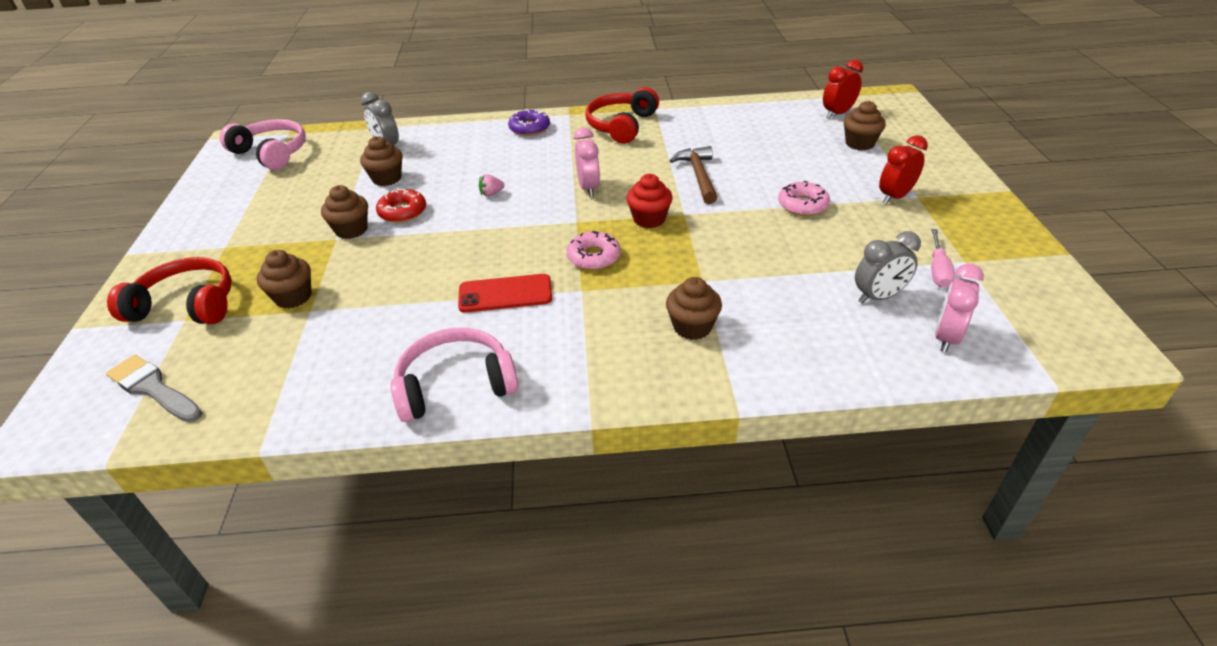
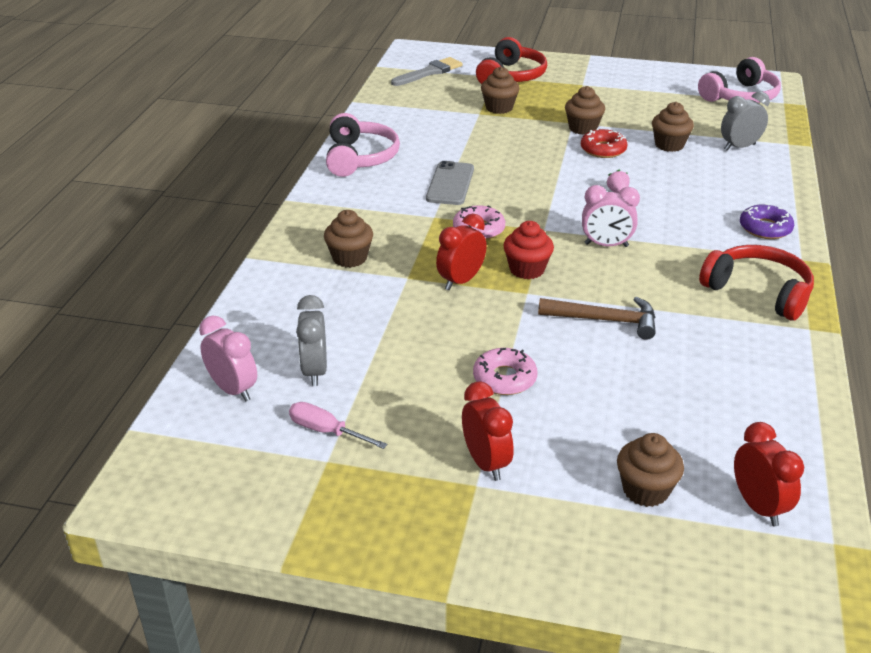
camera: 105 degrees right, 5 degrees down
red phone [458,274,552,313] -> grey phone [426,161,474,205]
none -> red clock [436,214,487,290]

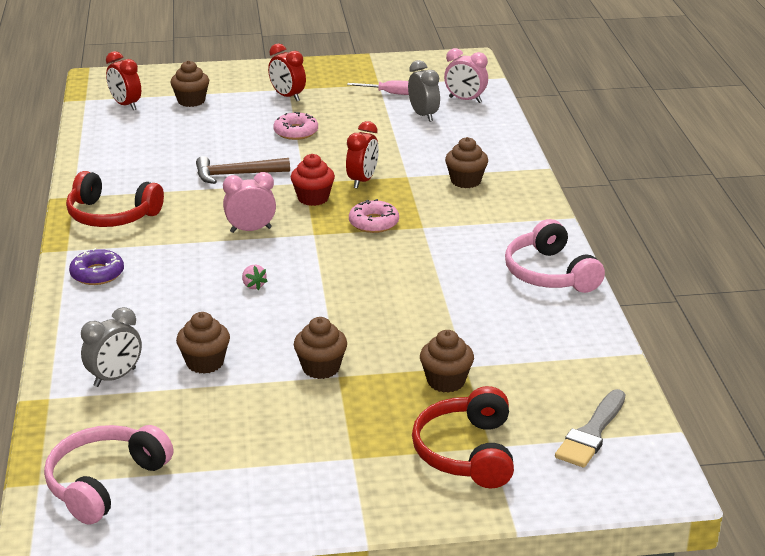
camera: 160 degrees right, 5 degrees down
grey phone [426,161,474,205] -> none
red donut [581,128,627,158] -> none

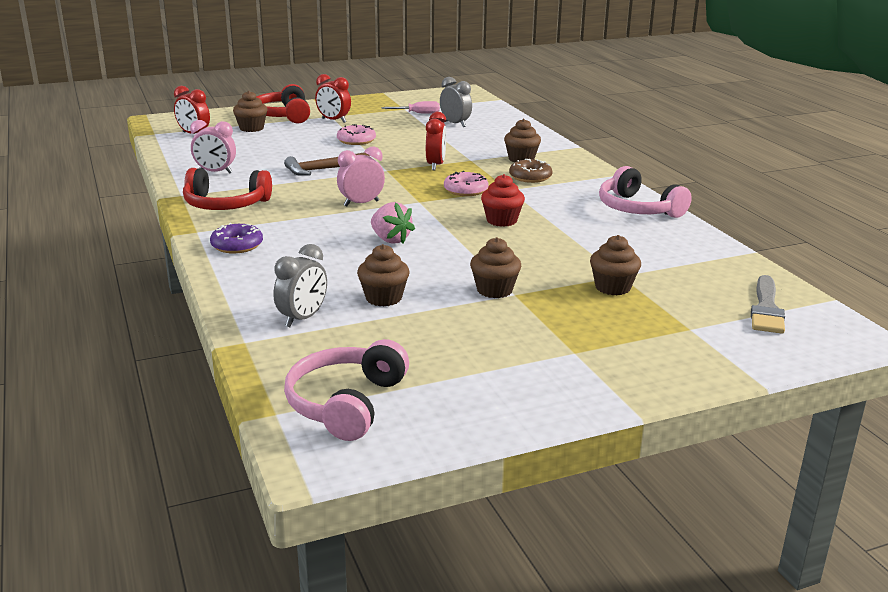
camera: 15 degrees left, 5 degrees down
pink strawberry [242,265,268,290] -> pink strawberry [371,202,415,244], size x1.75
red cupcake [291,154,335,206] -> red cupcake moved to [481,174,525,227]
red headphones [412,386,514,488] -> red headphones moved to [256,84,310,124]
pink clock [444,48,488,103] -> pink clock moved to [190,120,236,174]
none -> brown donut [509,159,553,183]

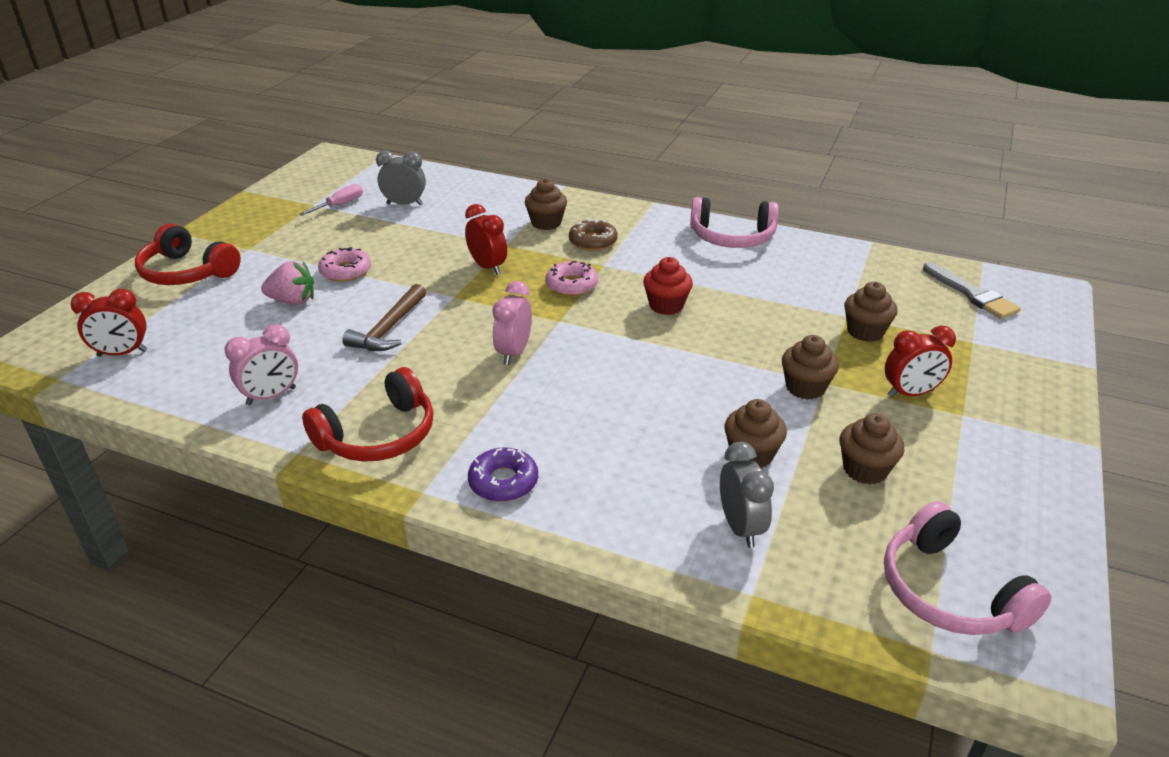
camera: 45 degrees left, 10 degrees up
brown cupcake [233,91,268,132] -> brown cupcake moved to [840,413,904,485]
red clock [315,74,351,123] -> red clock moved to [885,326,956,398]
pink strawberry [371,202,415,244] -> pink strawberry moved to [261,261,314,305]

